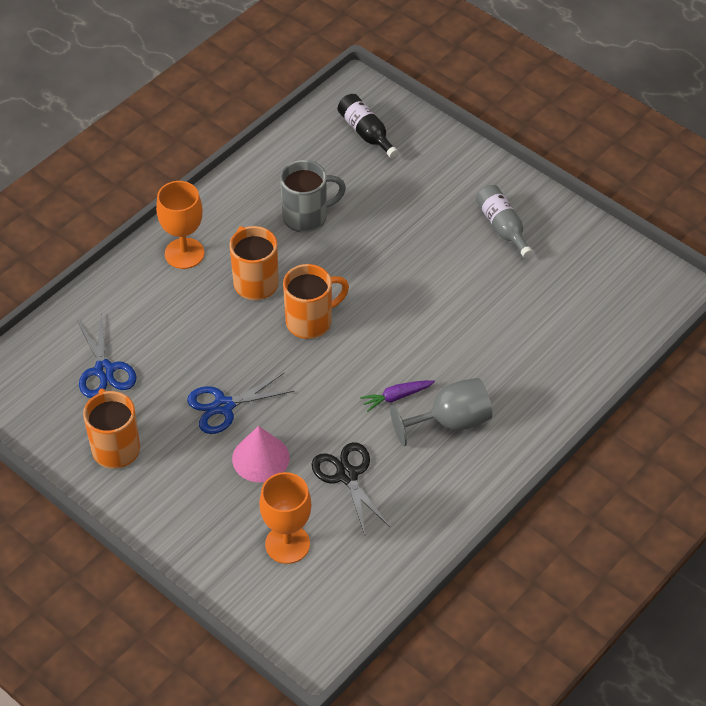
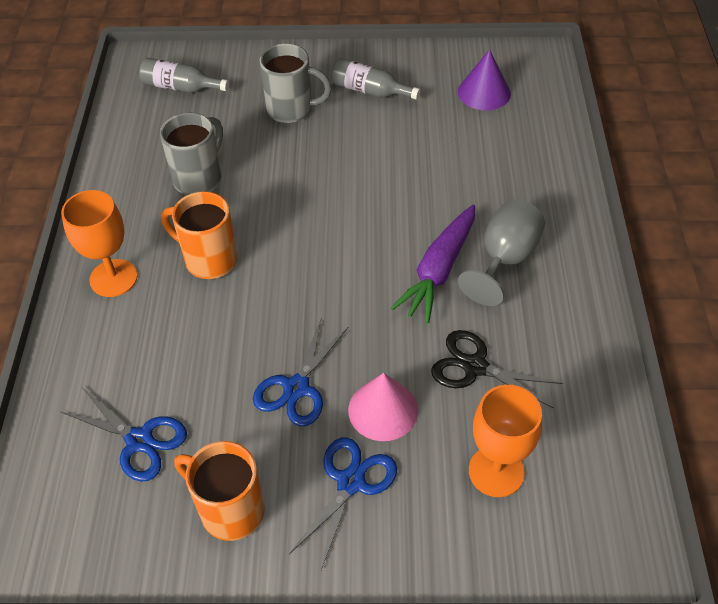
camera: 40 degrees left, 0 degrees up
orange mug [283,264,349,339] -> none
black bottle [338,94,398,158] -> grey bottle [139,58,229,93]
purple carrot [360,380,435,412] -> purple carrot [391,205,475,324], size x1.85
none -> grey mug [259,44,332,123]
none -> blue scissors [289,437,397,570]
none -> purple cone [458,50,511,110]

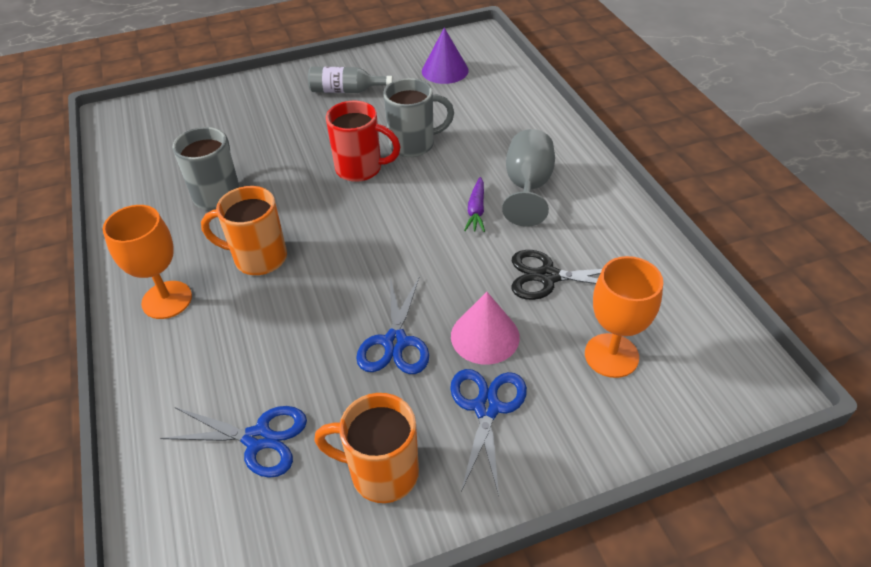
camera: 20 degrees left, 5 degrees down
grey bottle [139,58,229,93] -> none
grey mug [259,44,332,123] -> grey mug moved to [383,78,454,157]
purple carrot [391,205,475,324] -> purple carrot [464,177,485,232], size x0.54
none -> red mug [326,101,401,182]

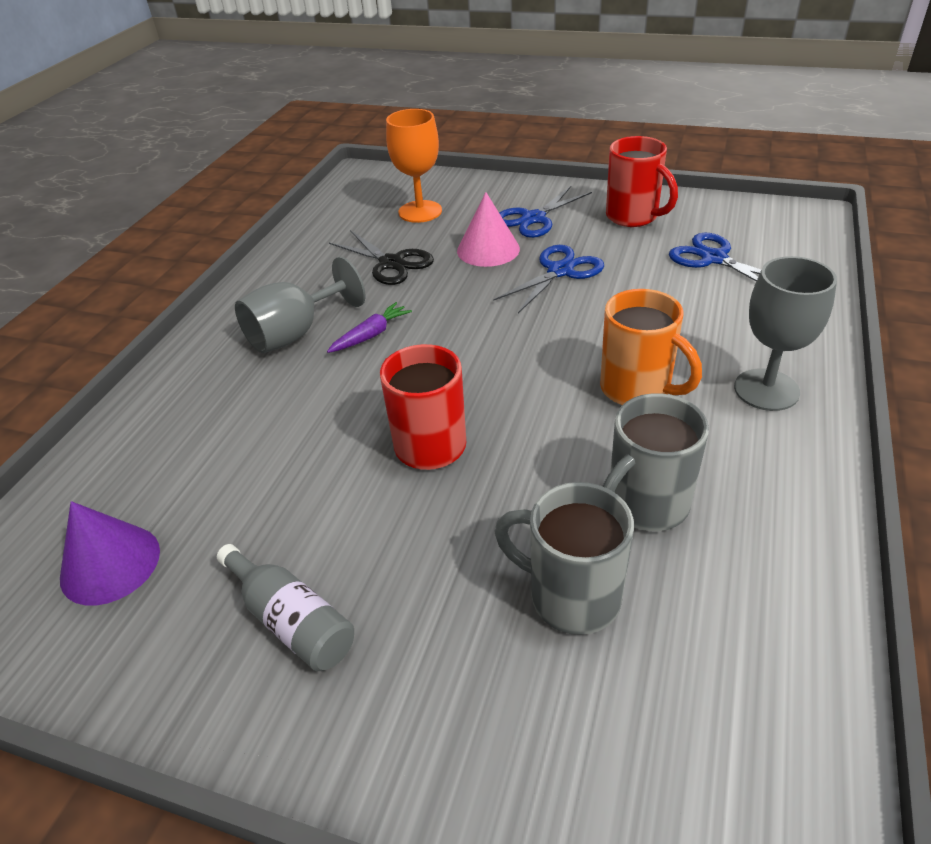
camera: 140 degrees left, 5 degrees down
orange goblet [103,205,192,319] -> grey goblet [734,256,837,411]
orange mug [314,393,419,503] -> red mug [606,136,678,227]
grey mug [383,78,454,157] -> grey mug moved to [494,482,634,635]

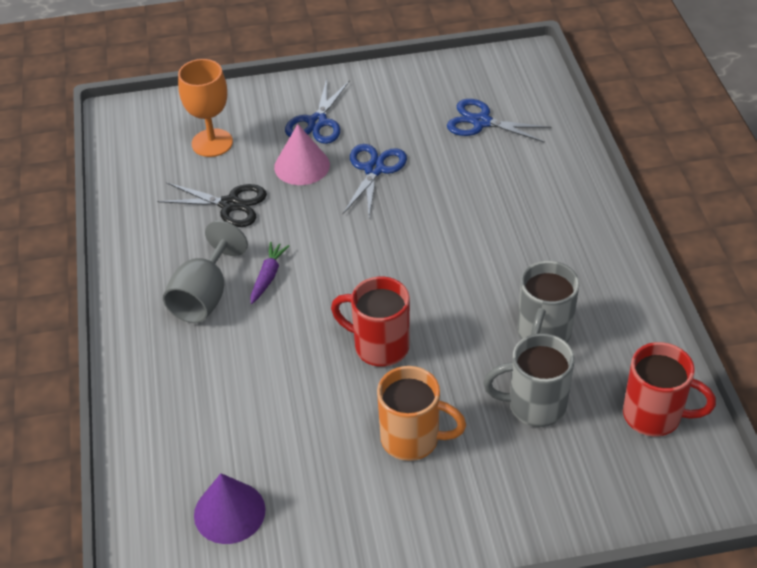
camera: 30 degrees left, 5 degrees up
grey bottle [217,544,354,671] -> none
orange mug [600,289,702,405] -> orange mug moved to [377,366,466,461]
red mug [606,136,678,227] -> red mug moved to [623,342,716,436]
grey goblet [734,256,837,411] -> none

